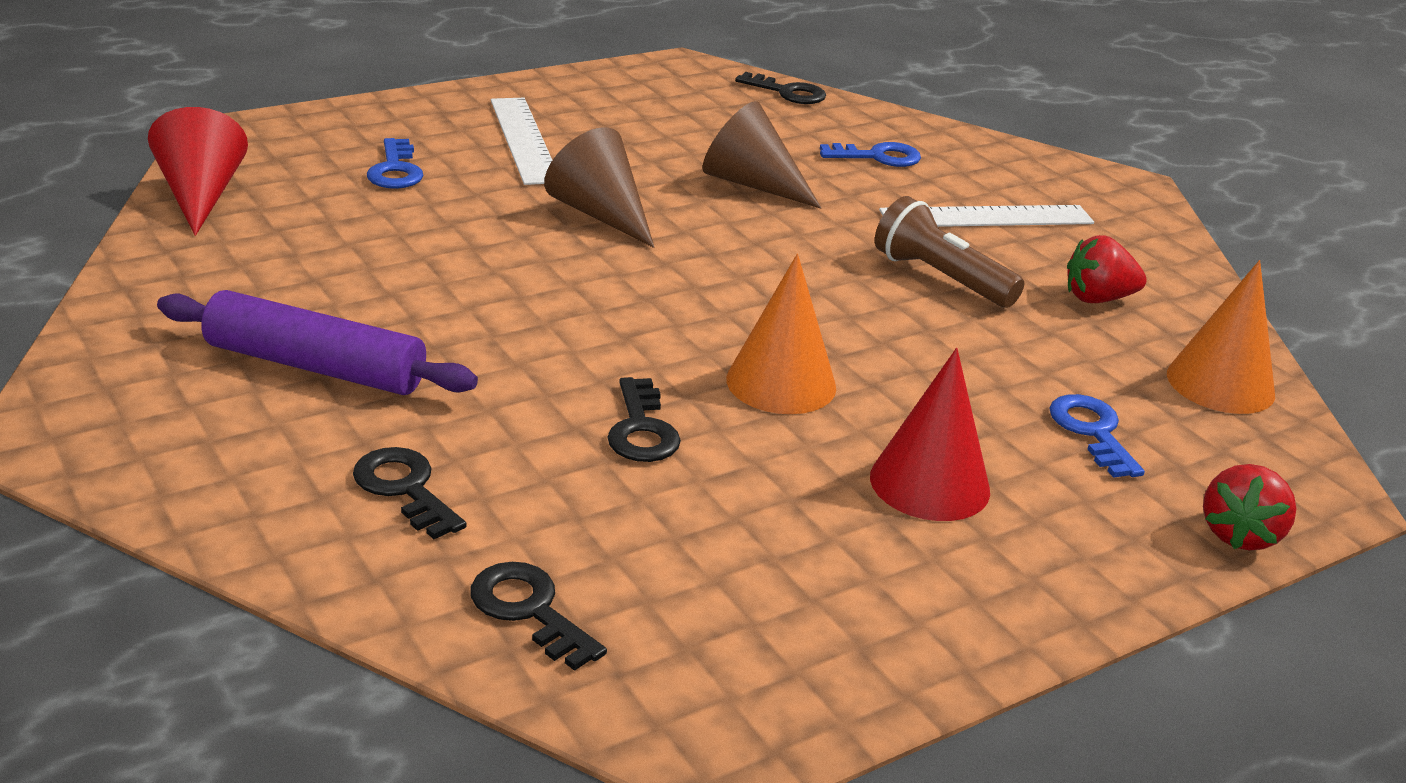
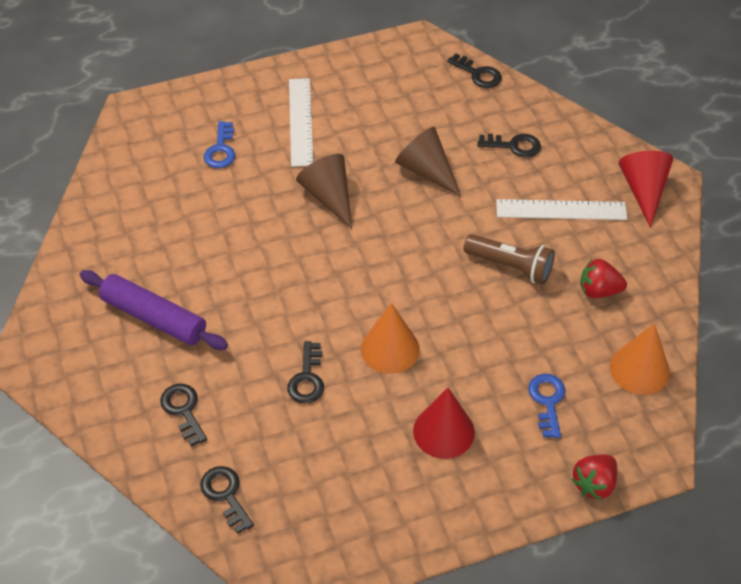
camera: 15 degrees right, 20 degrees up
red cone [148,107,248,236] -> red cone moved to [619,151,673,228]
blue key [820,142,921,167] -> black key [477,134,541,158]
brown flashlight [875,196,1024,308] -> brown flashlight turned 150 degrees clockwise [463,234,555,284]

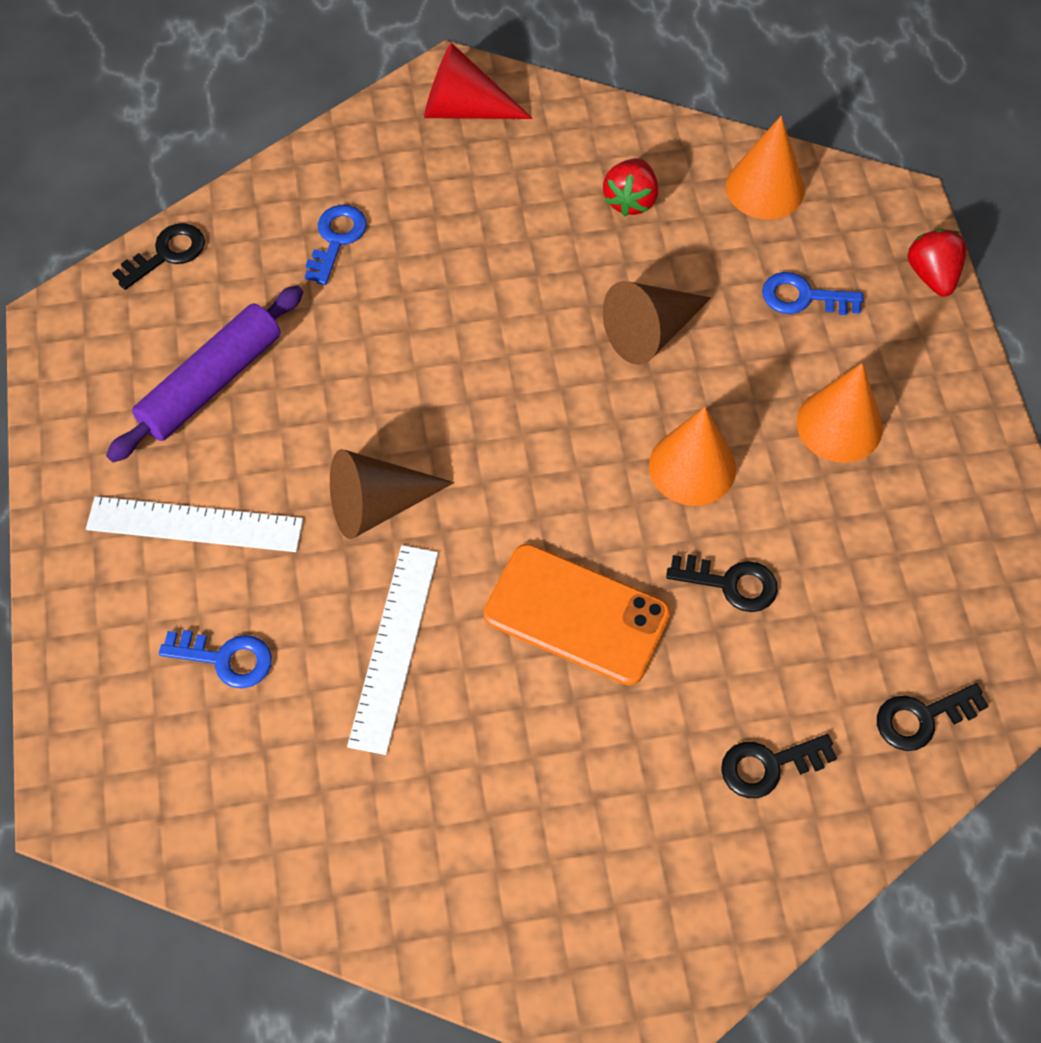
camera: 80 degrees left, 10 degrees up
purple rolling pin [80,270,228,350] -> purple rolling pin moved to [106,286,303,462]
brown cone [395,127,461,197] -> brown cone moved to [603,281,711,365]
red cone [413,388,475,459] -> orange cone [797,363,883,463]
brown flashlight [463,234,555,284] -> none
black key [477,134,541,158] -> blue key [305,205,367,285]
white ruler [496,199,627,220] -> white ruler moved to [347,545,438,755]
red strawberry [572,455,617,500] -> red strawberry turned 150 degrees counterclockwise [907,229,967,297]
none -> orange phone [484,544,671,685]

